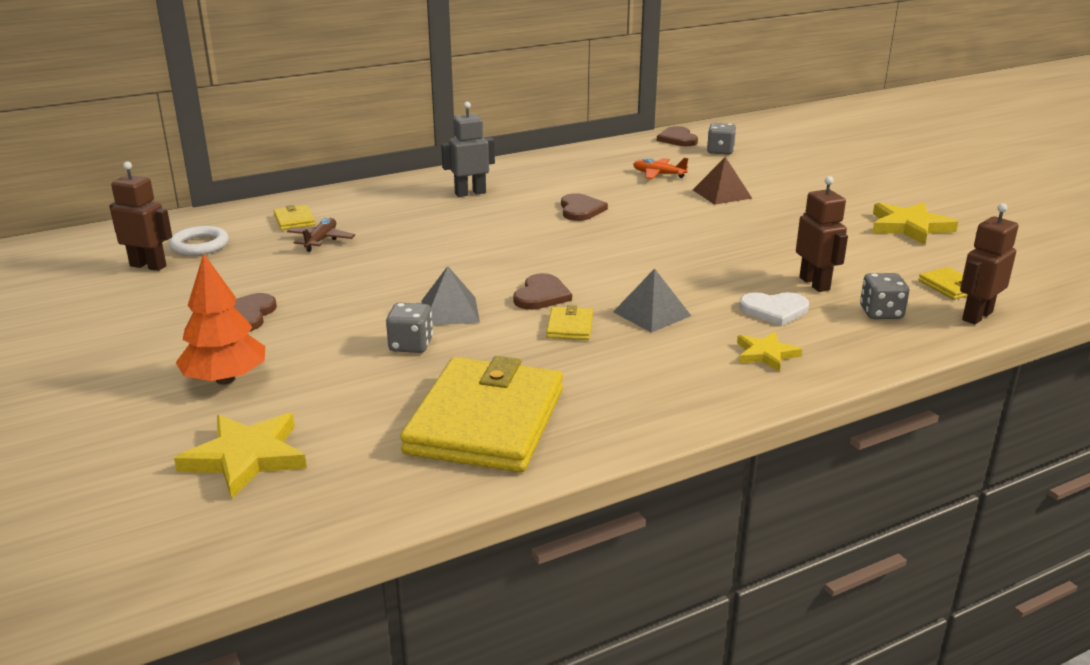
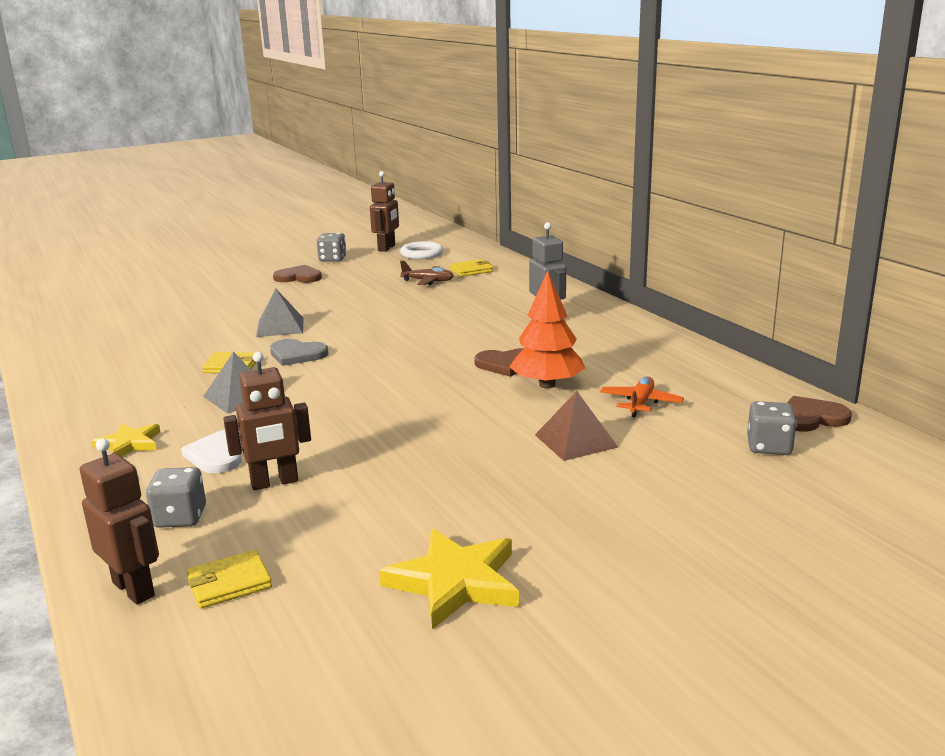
camera: 90 degrees right, 5 degrees down
yellow star [174,413,307,499] -> none
orange tree [176,253,265,385] -> orange tree moved to [509,270,585,389]
grey dice [386,302,433,353] -> grey dice moved to [317,233,346,262]
yellow wallet [400,356,563,472] -> none
brown heart [513,273,572,310] -> grey heart [270,339,329,366]

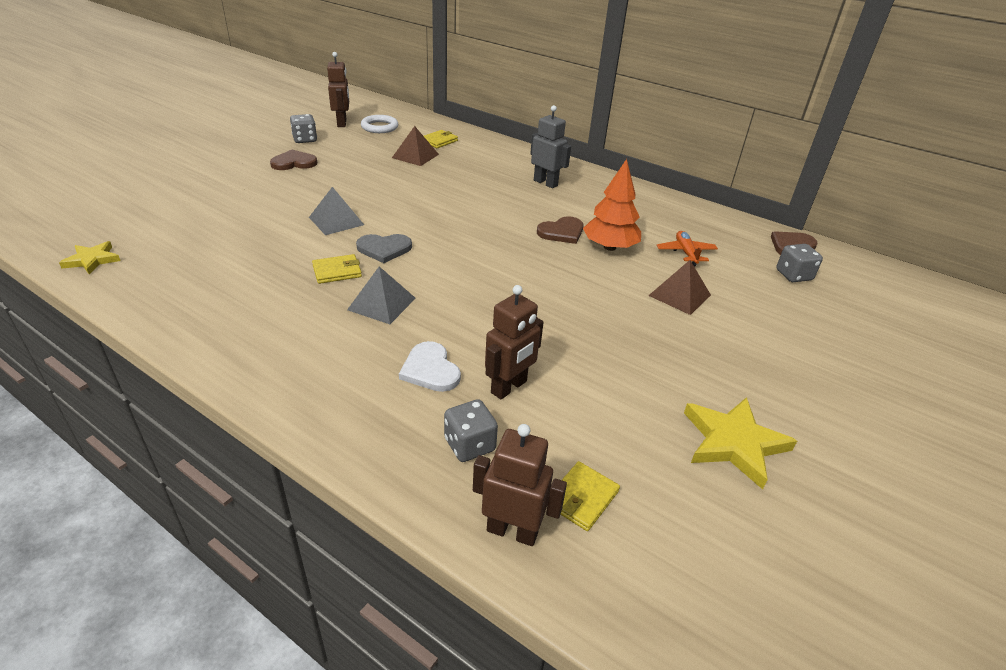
camera: 30 degrees left, 15 degrees up
yellow star [92,423,160,457] -> yellow star moved to [59,241,120,275]
brown plane [400,261,454,285] -> brown pyramid [392,126,439,166]

